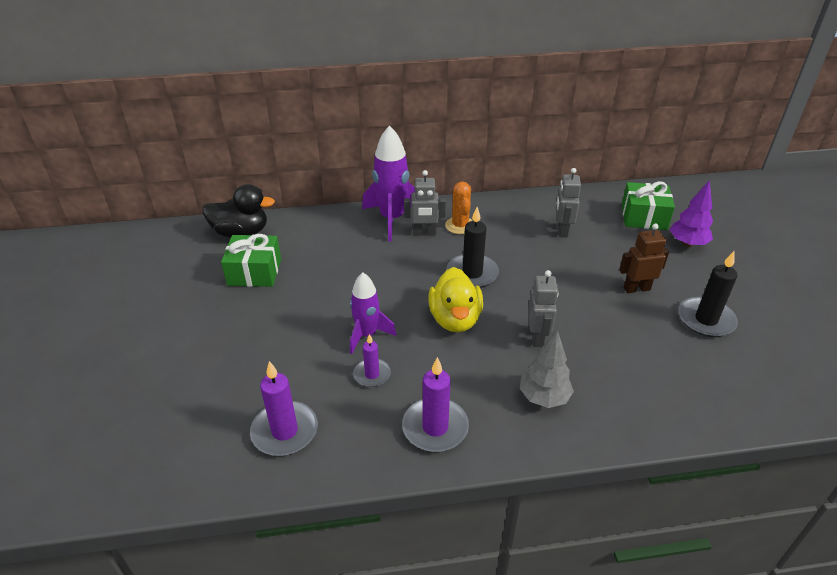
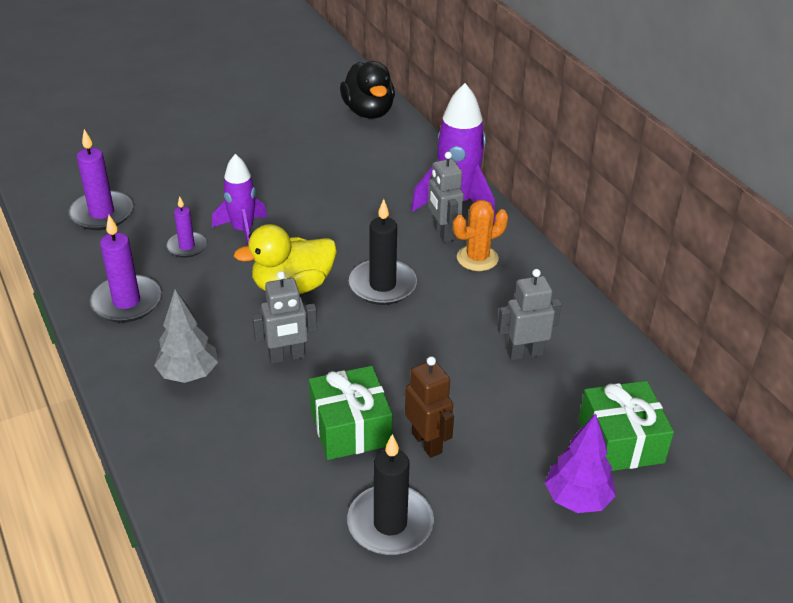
camera: 70 degrees right, 0 degrees up
green gift [221,234,281,287] -> green gift moved to [309,366,393,460]

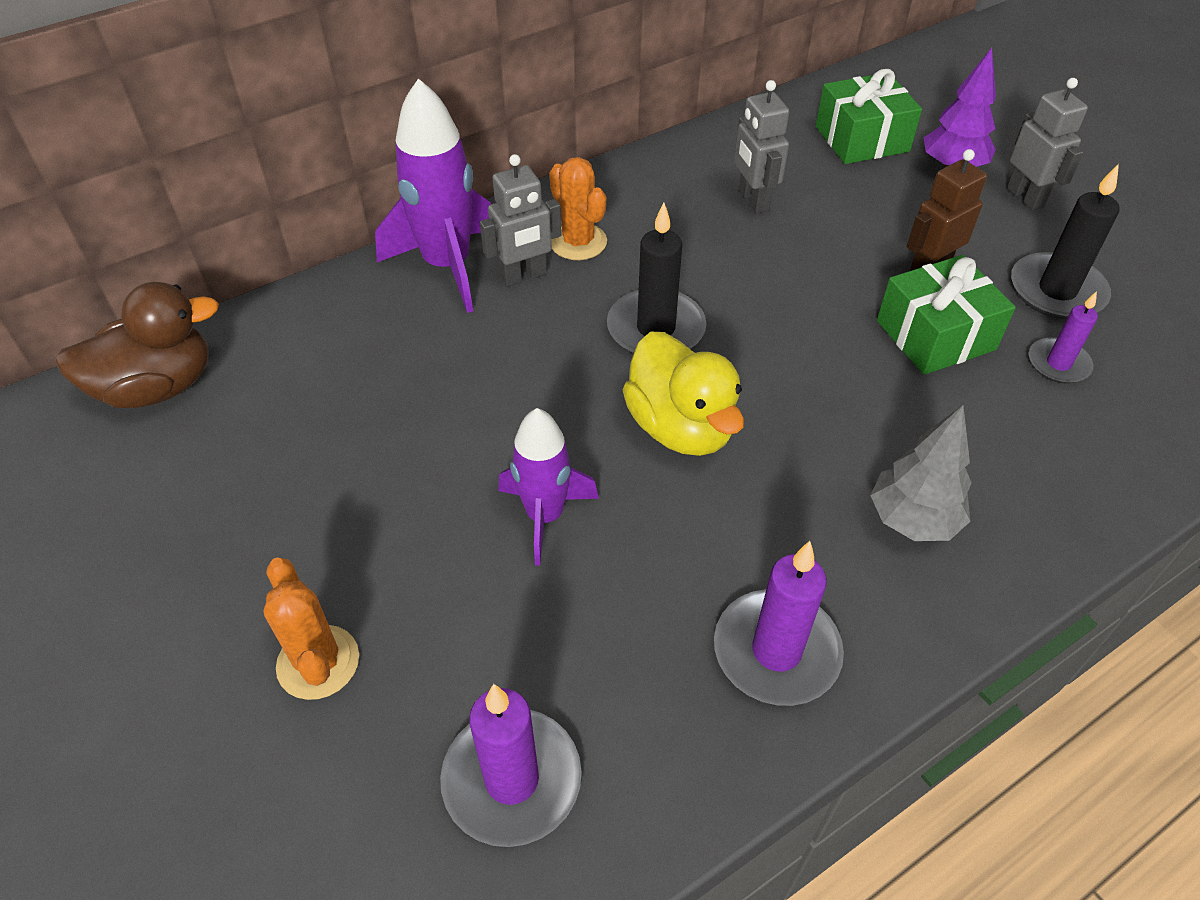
camera: 95 degrees left, 10 degrees up
purple candle [166,196,207,258] -> purple candle moved to [1029,291,1098,384]
grey robot [252,271,317,364] -> grey robot moved to [1007,78,1088,211]
black duck [340,61,395,119] -> brown duck [55,282,219,408]
none -> orange cactus [264,558,359,700]

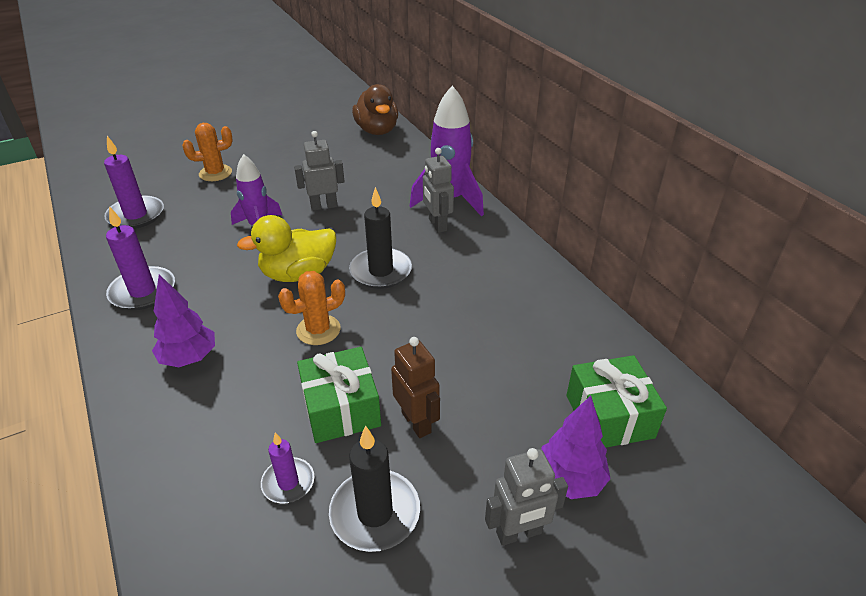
camera: 95 degrees right, 10 degrees down
orange cactus [549,157,607,260] -> orange cactus moved to [278,271,345,345]
grey robot [734,80,789,214] -> grey robot moved to [294,131,345,211]
grey tree [870,405,972,541] -> purple tree [152,274,215,367]

